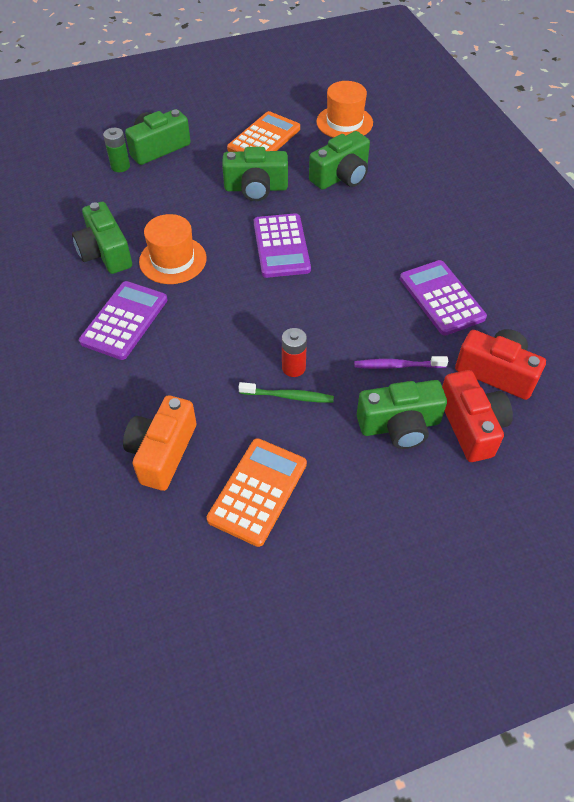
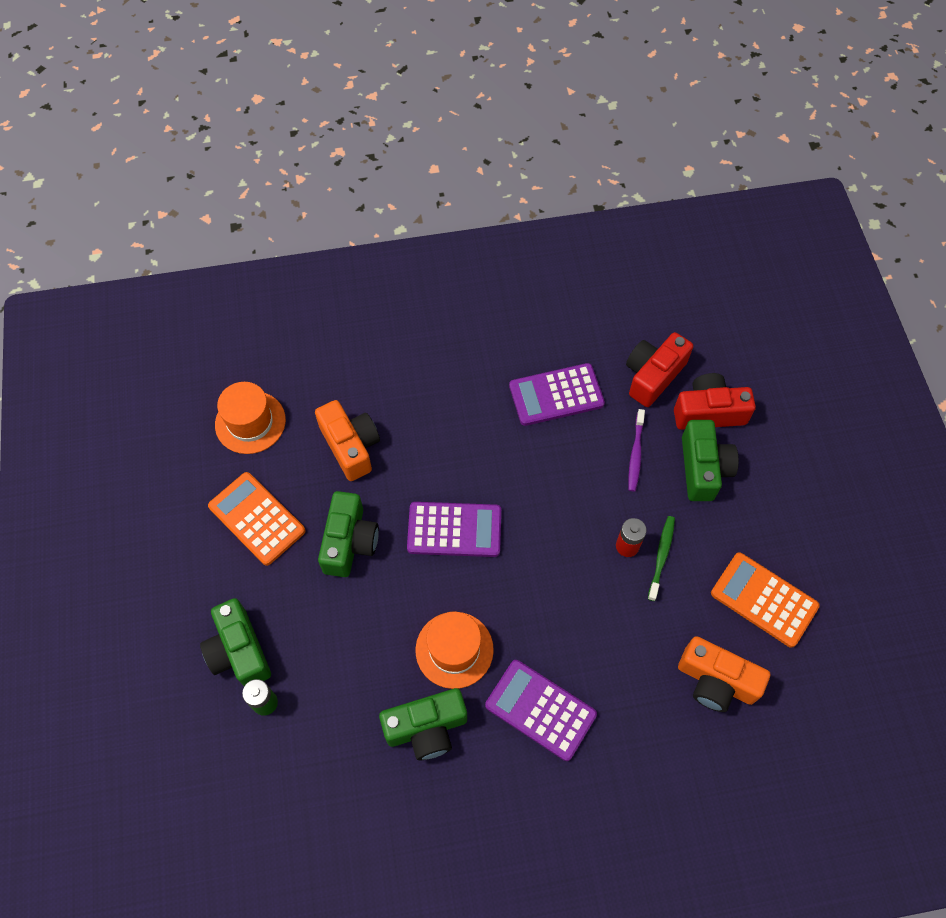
camera: 80 degrees left, 10 degrees up
green camera [309,131,370,190] -> orange camera [315,400,380,481]

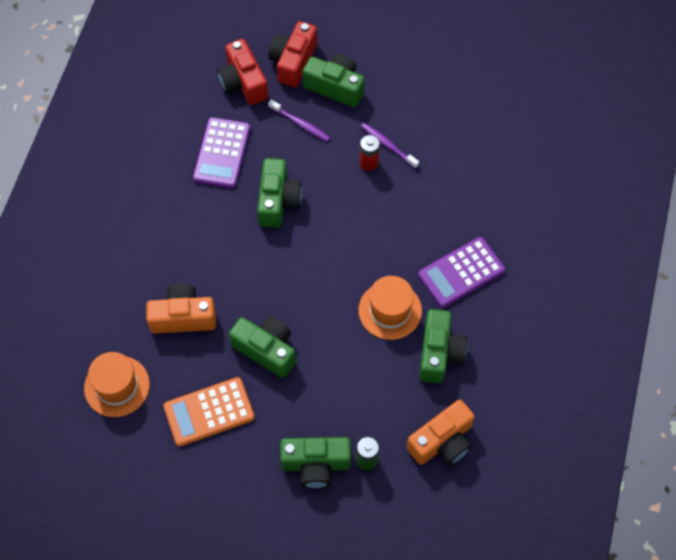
camera: 65 degrees left, 0 degrees up
purple calculator [407,502,501,557] -> none
green toothbrush [648,516,675,601] -> purple toothbrush [361,123,419,169]
orange camera [678,636,770,712] -> orange camera moved to [407,400,475,465]
orange calculator [711,552,820,648] -> none
none -> green camera [257,158,302,228]

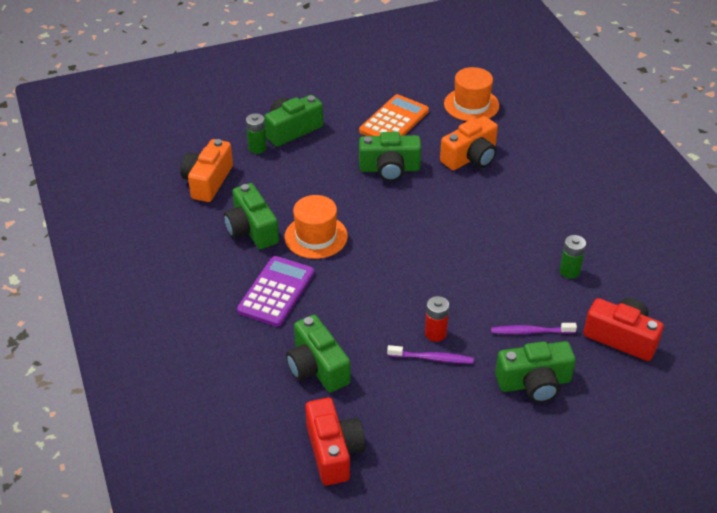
camera: 145 degrees right, 20 degrees down
purple calculator [193,117,250,188] -> green battery [559,235,586,279]
green camera [257,158,302,228] -> green camera moved to [286,315,351,392]
red camera [268,21,317,87] -> red camera moved to [305,398,366,485]

